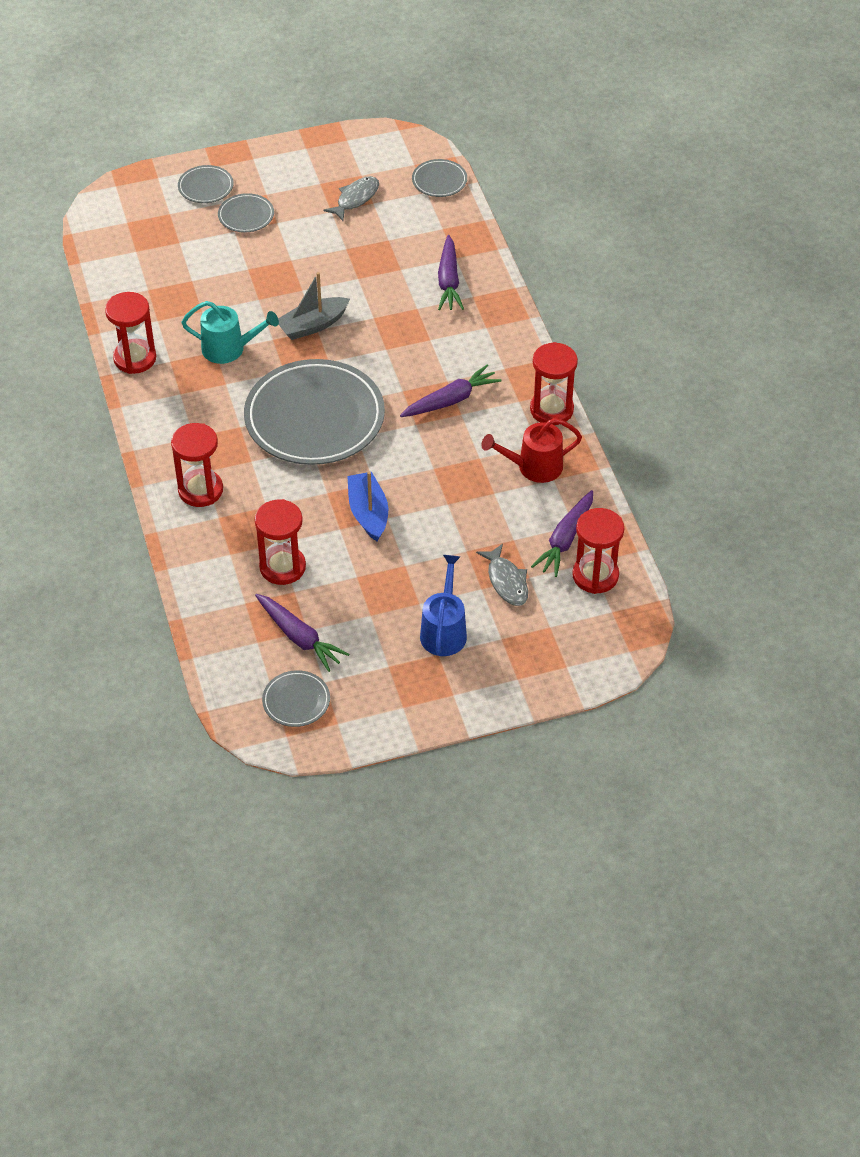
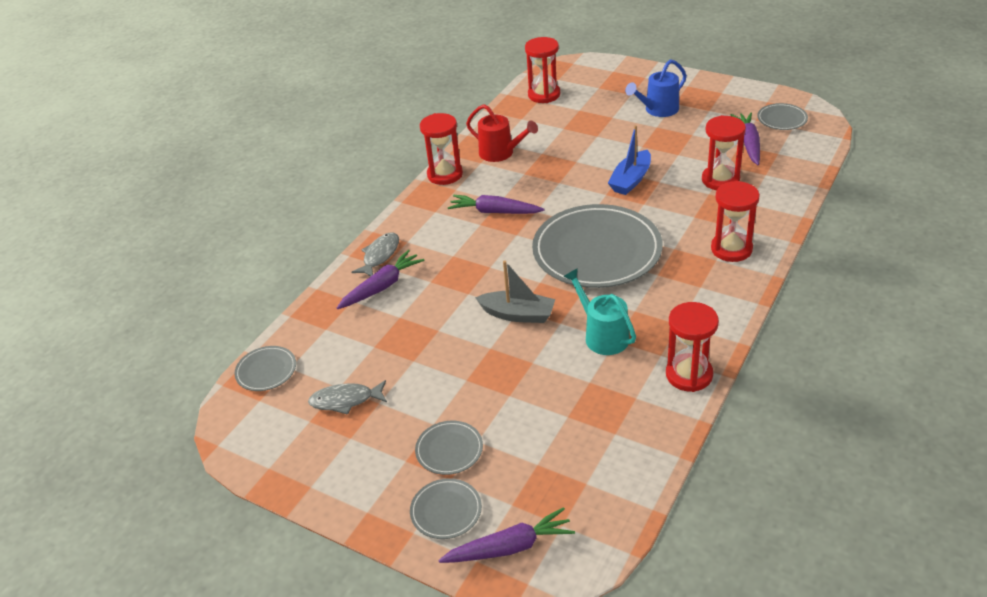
camera: 130 degrees left, 10 degrees down
grey fish [476,543,528,606] -> grey fish moved to [352,233,399,277]
purple carrot [531,490,593,577] -> purple carrot moved to [438,507,575,563]

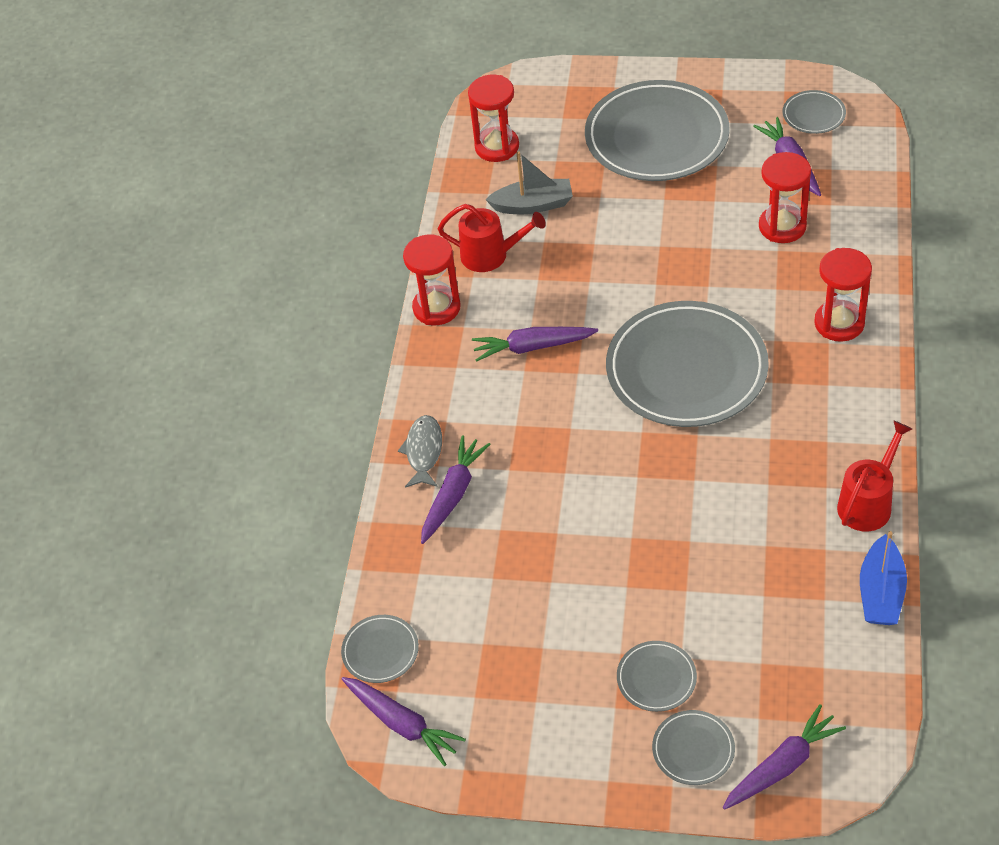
camera: 20 degrees left, 10 degrees up
grey fish [308,380,387,415] -> none
grey boat [475,260,555,323] -> grey boat moved to [485,151,573,214]
turquoise watering can [563,268,636,355] -> none
blue boat [608,125,651,195] -> blue boat moved to [860,531,907,625]
blue watering can [625,59,687,117] -> grey plate [585,80,730,181]
red hourglass [666,302,719,392] -> red watering can [837,420,912,531]
none -> purple carrot [342,677,466,766]

